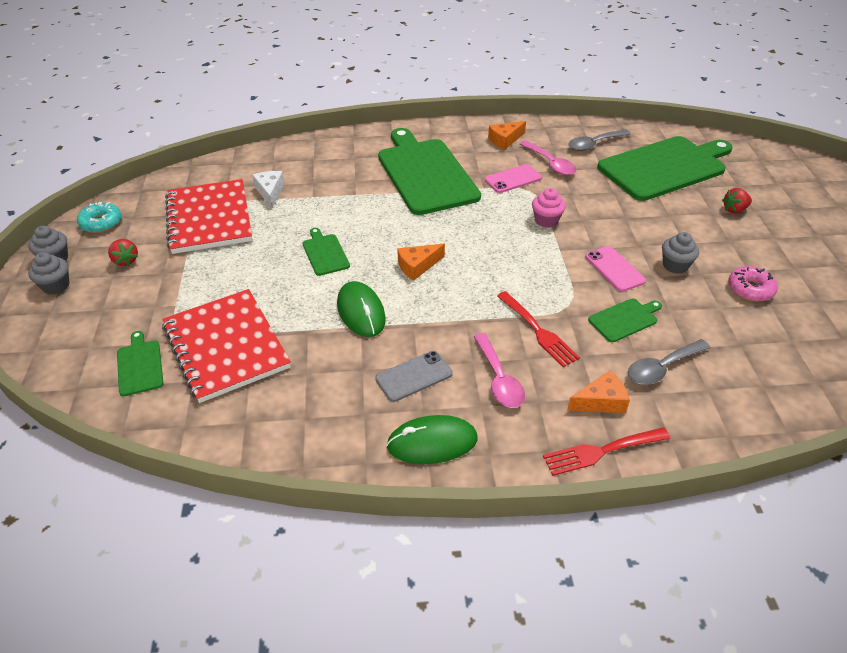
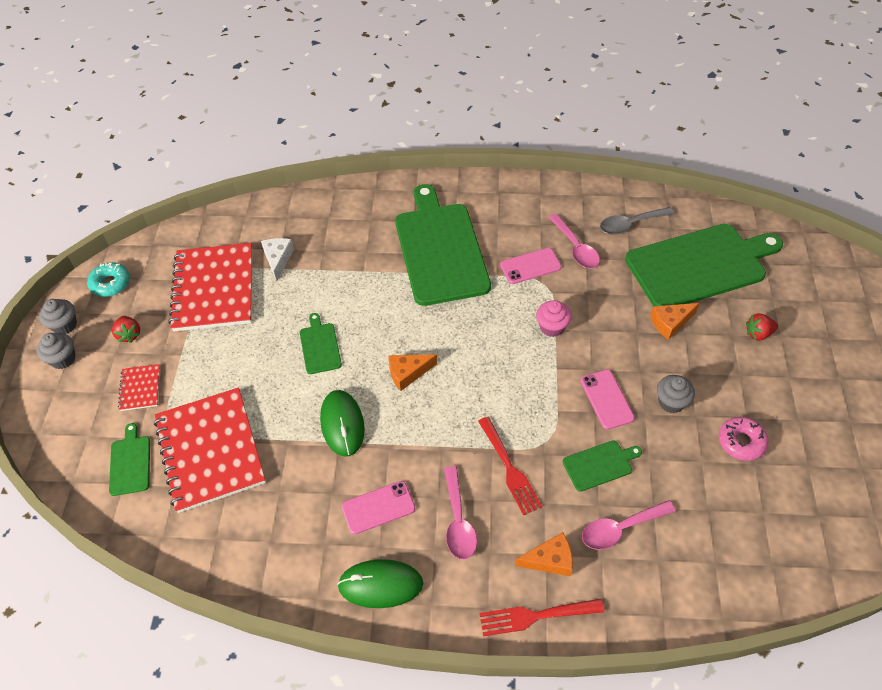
camera: 10 degrees right, 10 degrees up
grey phone [375,351,453,402] -> pink phone [342,481,416,534]
orange cheese [488,121,526,150] -> orange cheese moved to [650,303,699,340]
grey spoon [628,339,710,385] -> pink spoon [582,500,676,550]
none -> red notebook [118,364,160,411]

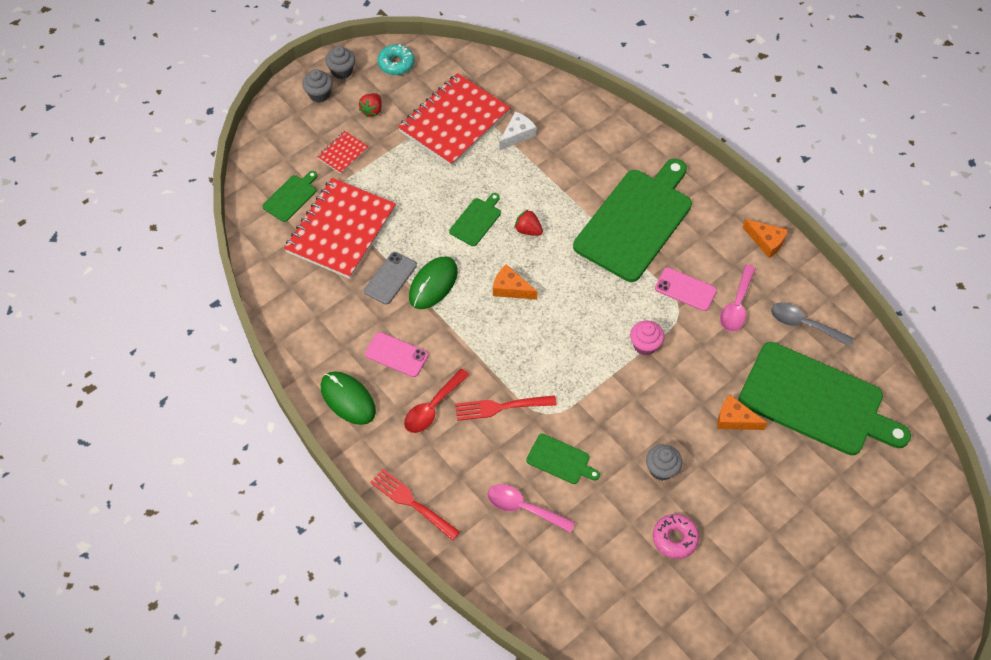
camera: 45 degrees right, 5 degrees up
pink spoon [444,466,477,560] -> red spoon [404,369,469,433]
red fork [478,417,542,515] -> red fork turned 60 degrees clockwise [455,395,557,421]
orange cheese [515,532,573,576] -> orange cheese moved to [742,219,788,258]
pink phone [580,370,635,430] -> none
red strawberry [746,313,778,341] -> red strawberry moved to [515,209,543,236]
none -> grey phone [364,252,417,305]

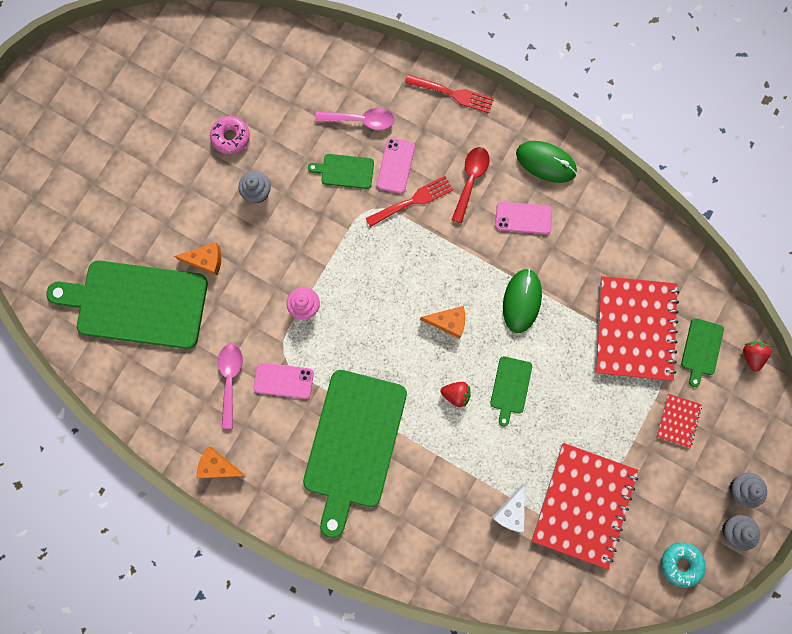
camera: 160 degrees right, 20 degrees up
red strawberry [359,93,382,117] -> red strawberry moved to [743,341,771,372]
grey phone [364,252,417,305] -> none
grey spoon [771,302,853,347] -> none
none -> pink phone [377,138,415,194]

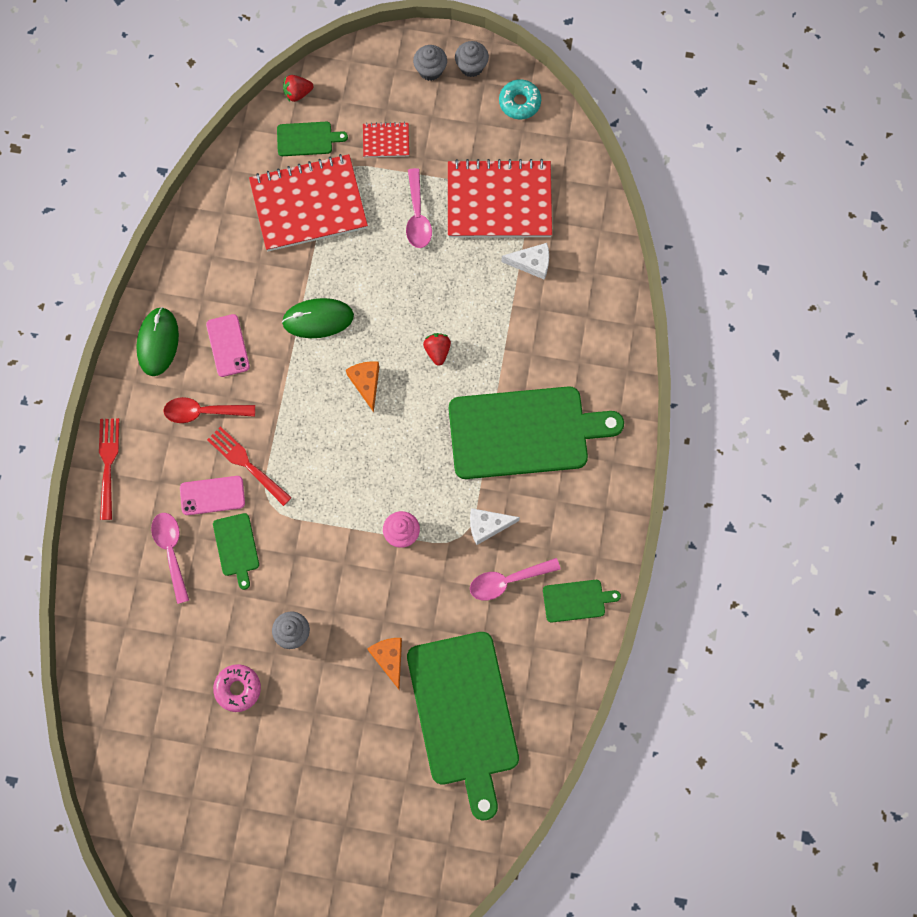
camera: 110 degrees left, 5 degrees down
orange cheese [196,447,246,479] -> none
pink phone [253,363,314,399] -> white cheese [470,508,520,545]
green cutting board [490,356,532,426] -> green cutting board moved to [543,580,621,623]
none -> pink spoon [406,168,432,248]

